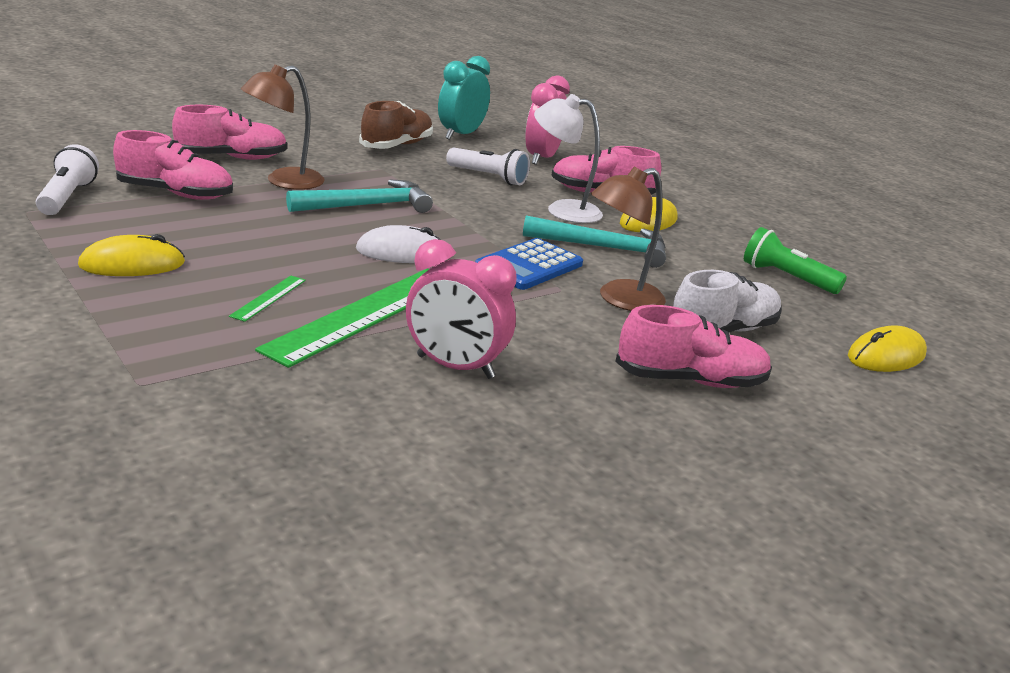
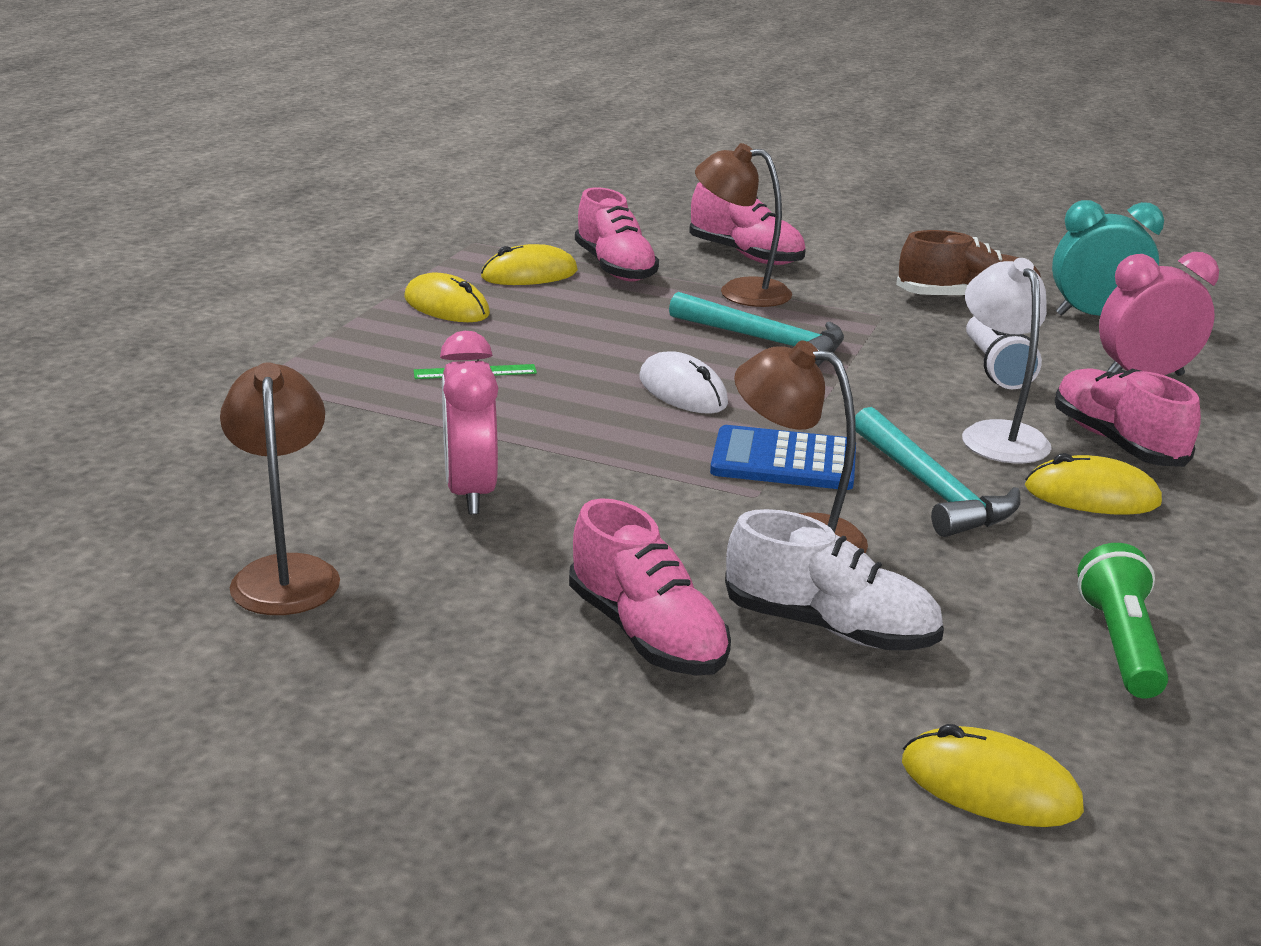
camera: 60 degrees right, 0 degrees up
white flashlight [36,144,99,215] -> none
green ruler [255,269,429,368] -> none
none -> brown lamp [220,362,340,615]
none -> yellow mouse [481,244,578,285]

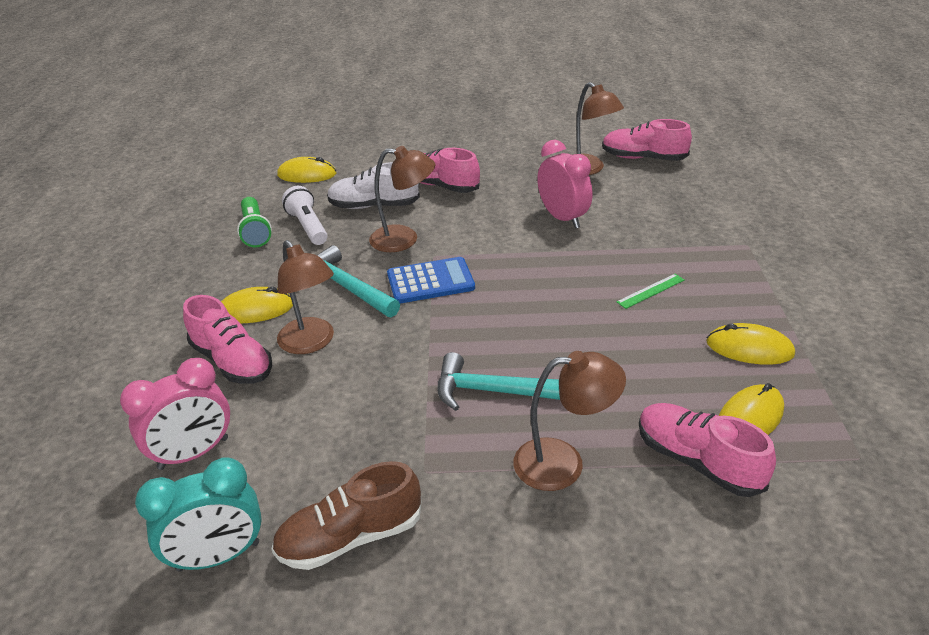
camera: 160 degrees right, 10 degrees up
white mouse [640,351,728,414] -> none
pink shoe [689,182,806,265] -> pink shoe moved to [602,119,692,161]
white lamp [962,258,1051,463] -> brown lamp [277,240,334,354]
white flashlight [966,316,1042,389] -> white flashlight moved to [282,186,328,245]

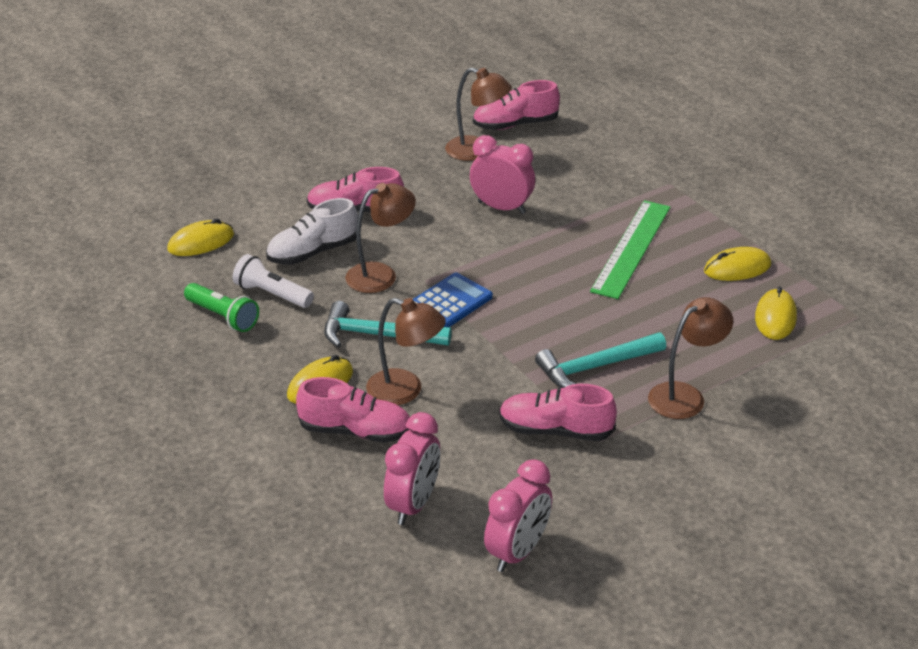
camera: 35 degrees left, 0 degrees up
turquoise clock [135,457,262,572] -> pink clock [484,459,552,572]
brown shoe [271,461,421,570] -> none
green ruler [617,274,685,309] -> green ruler [590,200,670,299], size x2.32
pink shoe [639,403,776,497] -> pink shoe moved to [499,384,617,441]

